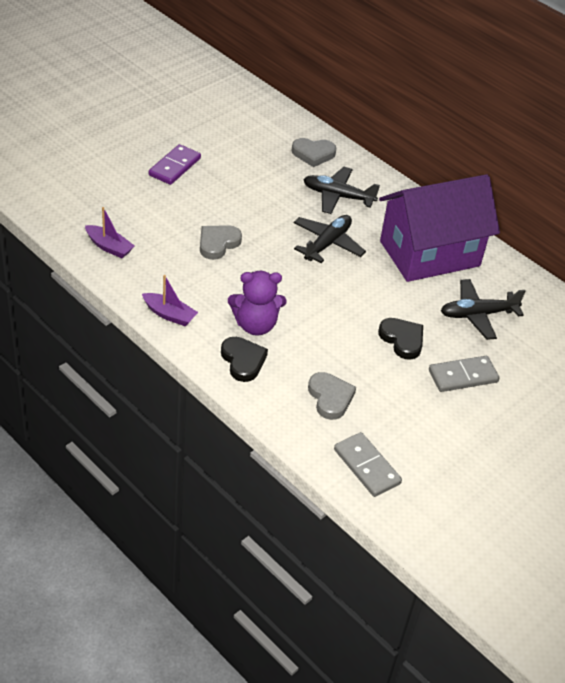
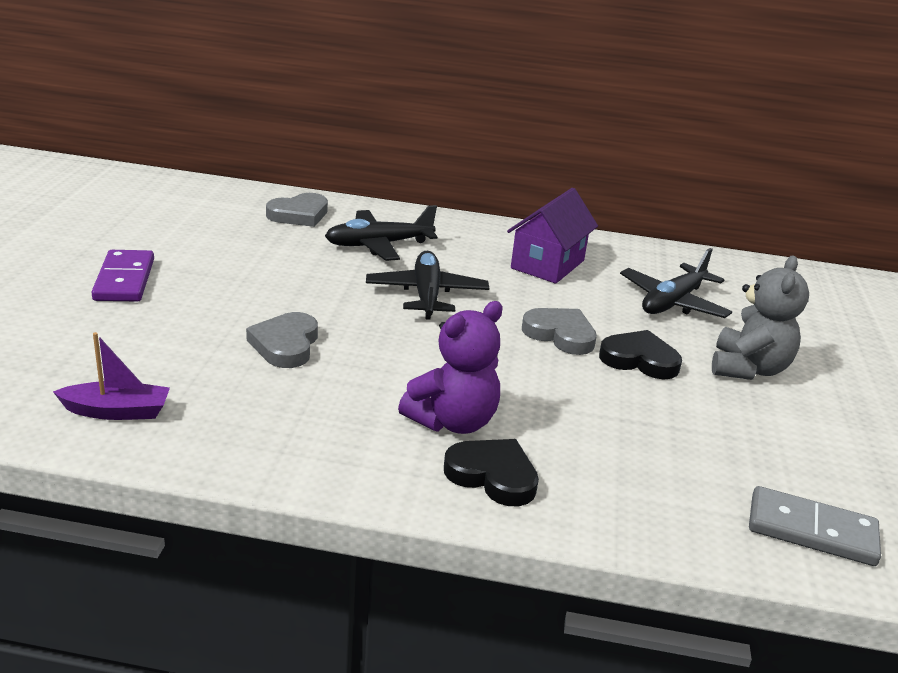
camera: 35 degrees left, 15 degrees down
purple boat [142,275,198,326] -> none
grey heart [308,372,356,420] -> grey heart moved to [522,308,597,355]
purple house [379,174,500,282] -> purple house [507,188,598,284], size x0.57
grey domino [429,356,500,392] -> grey teddy bear [712,255,809,380]

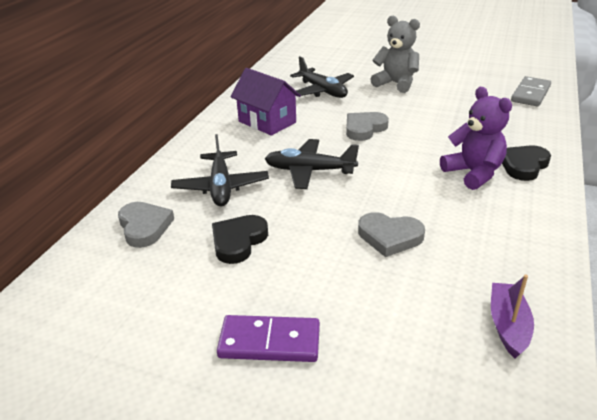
camera: 75 degrees left, 5 degrees up
black heart [599,330,682,379] -> black heart moved to [212,215,268,264]

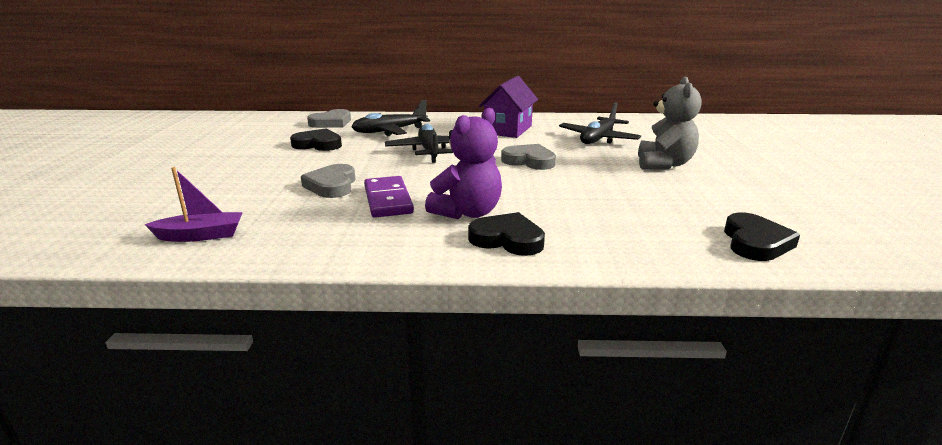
camera: 70 degrees right, 10 degrees down
purple domino [217,315,320,362] -> purple domino moved to [364,176,414,218]
grey domino [511,76,551,107] -> black heart [724,212,800,261]

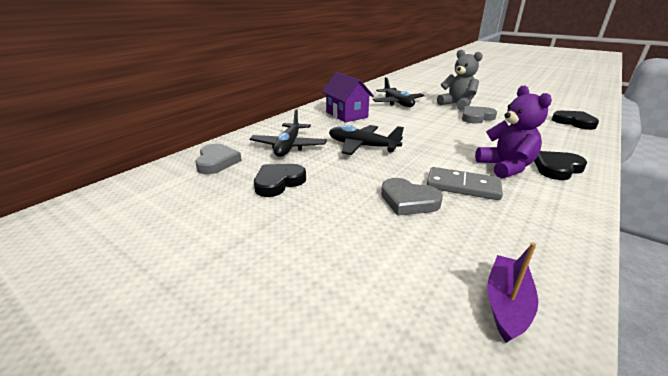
camera: 55 degrees left, 5 degrees up
purple domino [364,176,414,218] -> grey domino [427,167,503,200]
grey heart [501,144,556,170] -> grey heart moved to [462,106,497,124]

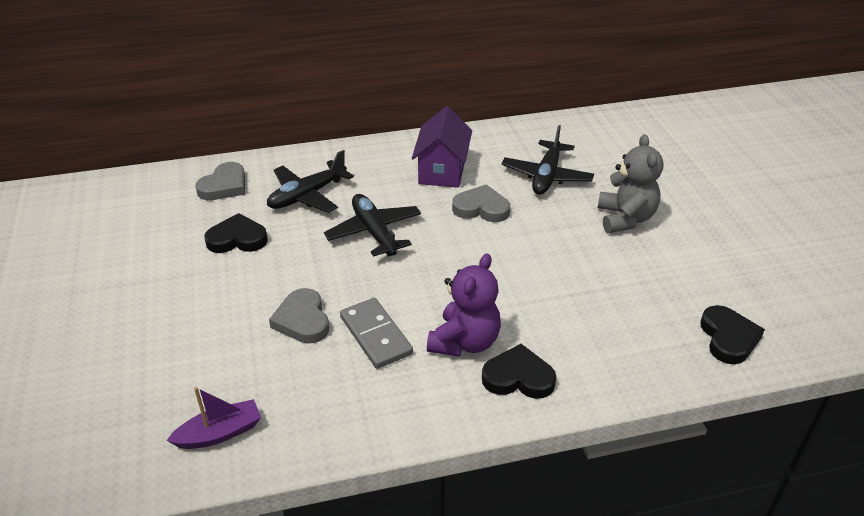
camera: 40 degrees right, 10 degrees up
grey heart [462,106,497,124] -> grey heart moved to [452,184,510,222]

